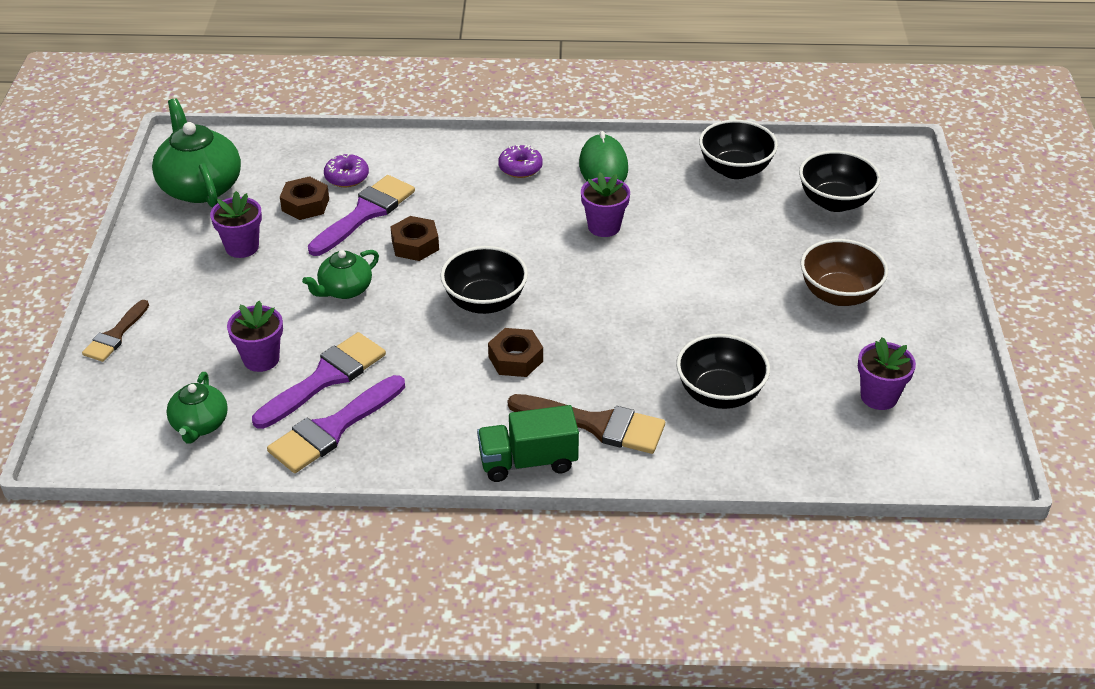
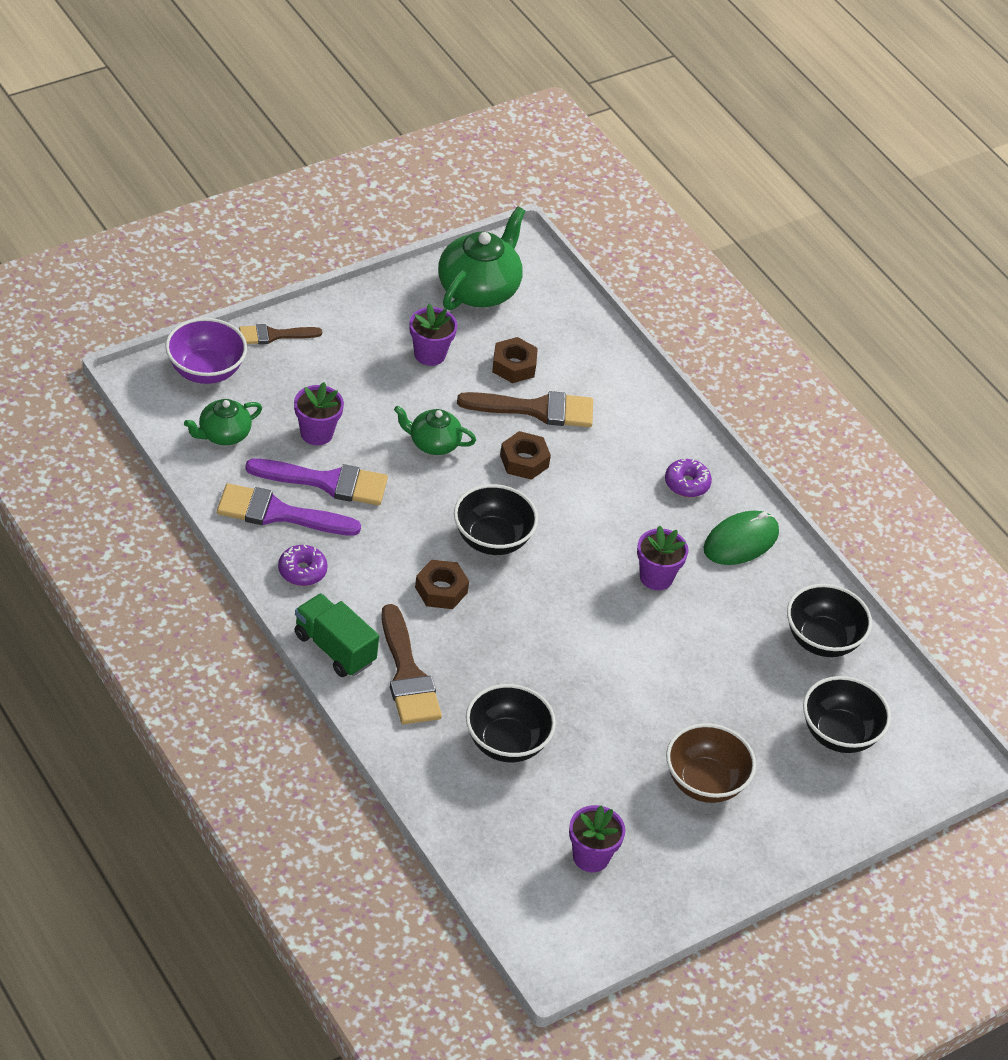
camera: 50 degrees right, 5 degrees up
purple brush [308,175,415,256] -> brown brush [457,391,593,427]
purple donut [324,154,369,187] -> purple donut moved to [278,545,328,586]
none -> purple bowl [165,318,247,384]

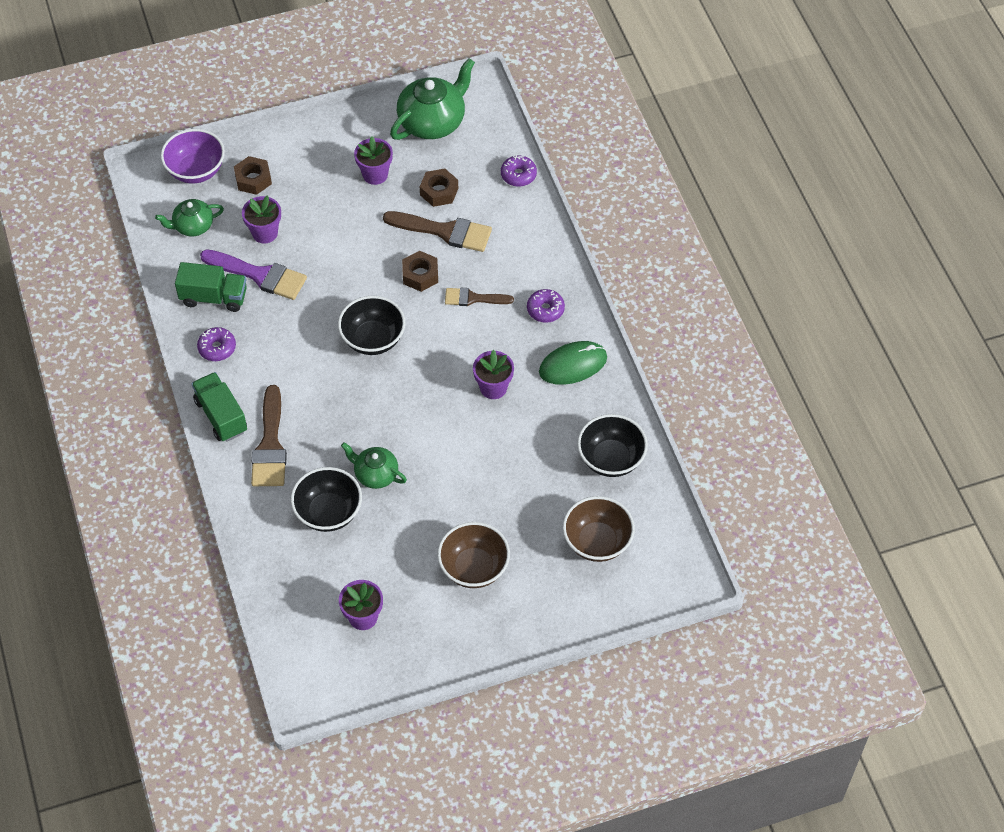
camera: 20 degrees right, 10 degrees up
purple brush [217,483,361,536] -> green truck [175,262,247,312]
brown brush [239,324,322,344] -> brown brush moved to [445,288,514,306]
green teapot [394,406,476,455] -> green teapot moved to [341,442,407,489]
brown nut [415,560,469,609] -> brown nut moved to [234,156,272,195]
black bowl [803,676,891,753] -> brown bowl [563,496,635,562]
none -> purple donut [501,155,537,187]

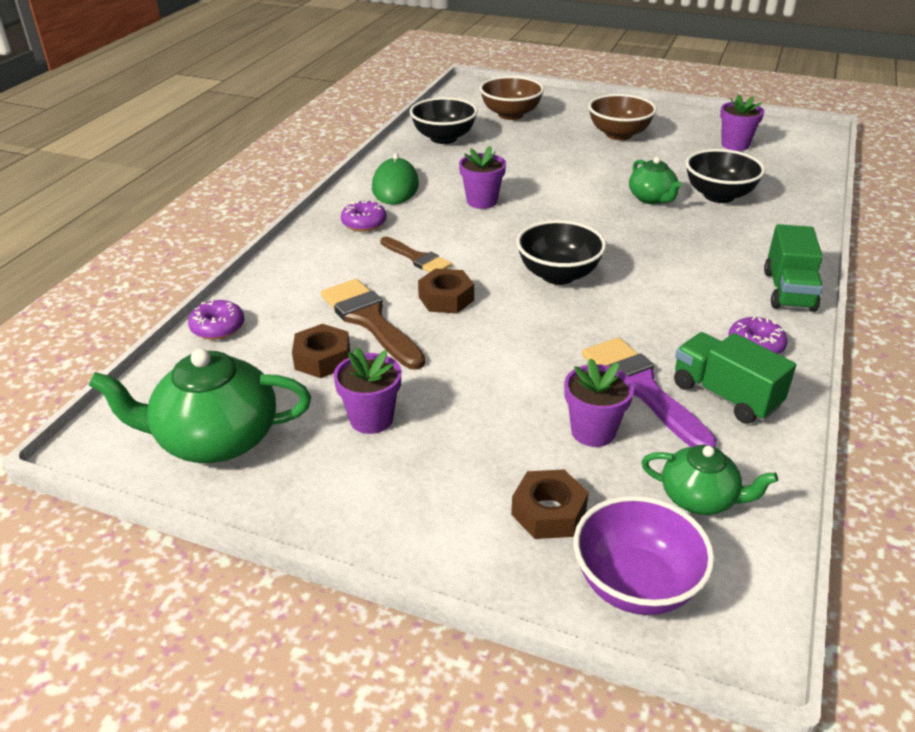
camera: 140 degrees left, 20 degrees down
brown brush [251,385,287,486] -> none
green mouse [539,341,607,385] -> green mouse turned 75 degrees clockwise [372,153,419,205]

